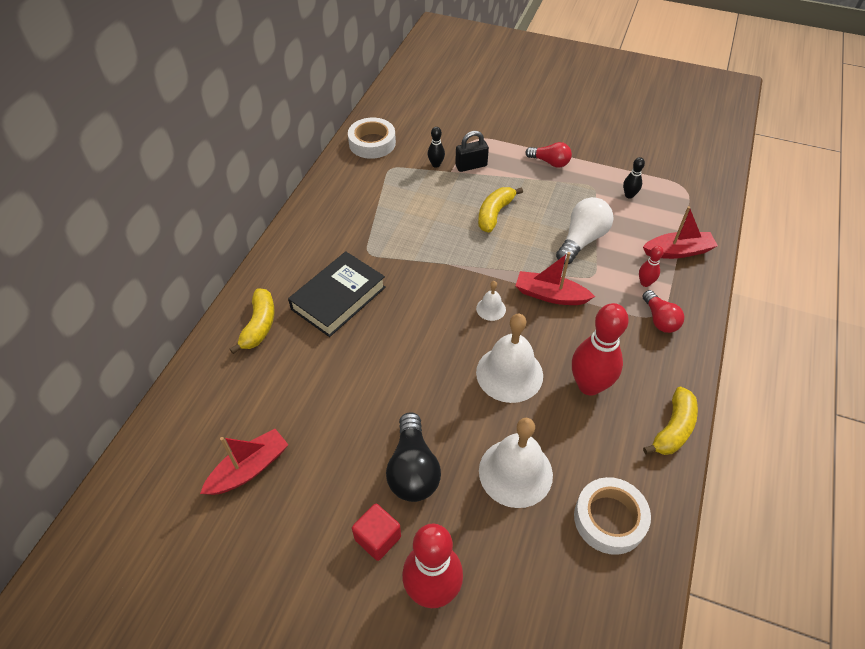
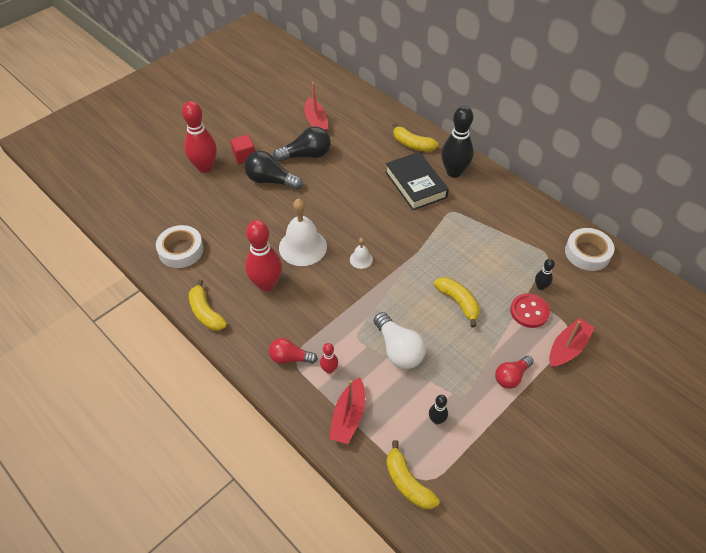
camera: 115 degrees right, 0 degrees up
black padlock [455,131,489,172] -> red button [510,293,550,328]
white bell [479,418,553,508] -> none
red boat [516,252,595,305] -> red boat moved to [549,318,595,368]
none -> black light bulb [273,126,331,162]
none -> yellow banana [386,440,440,510]
none -> black bowling pin [441,106,474,178]

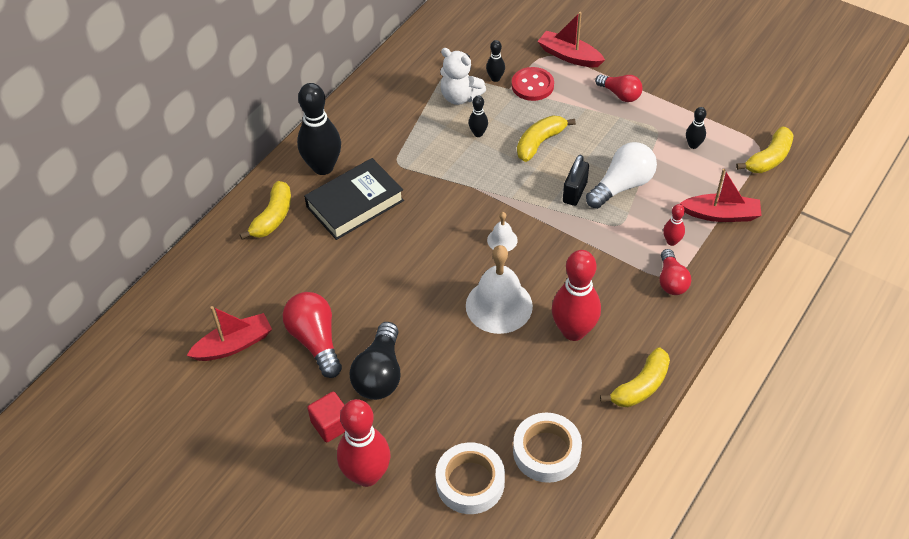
camera: 100 degrees left, 0 degrees up
black light bulb [273,126,331,162] -> red light bulb [283,292,342,378]
white tape [565,228,614,271] -> white tape moved to [436,442,505,514]
none -> white teddy bear [440,48,486,105]
none -> black bowling pin [469,96,488,137]
none -> black padlock [563,155,589,206]

